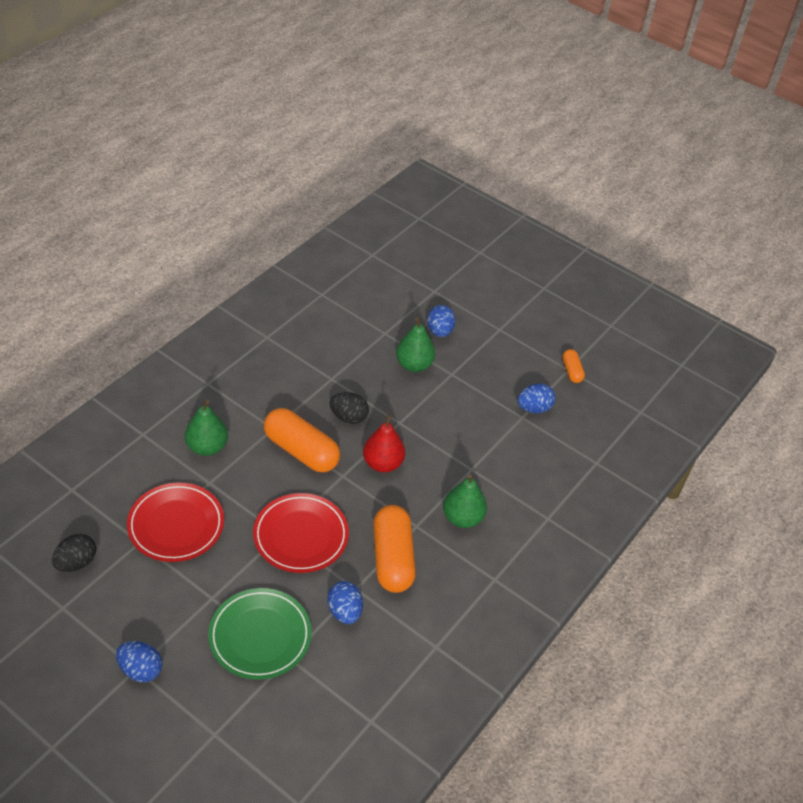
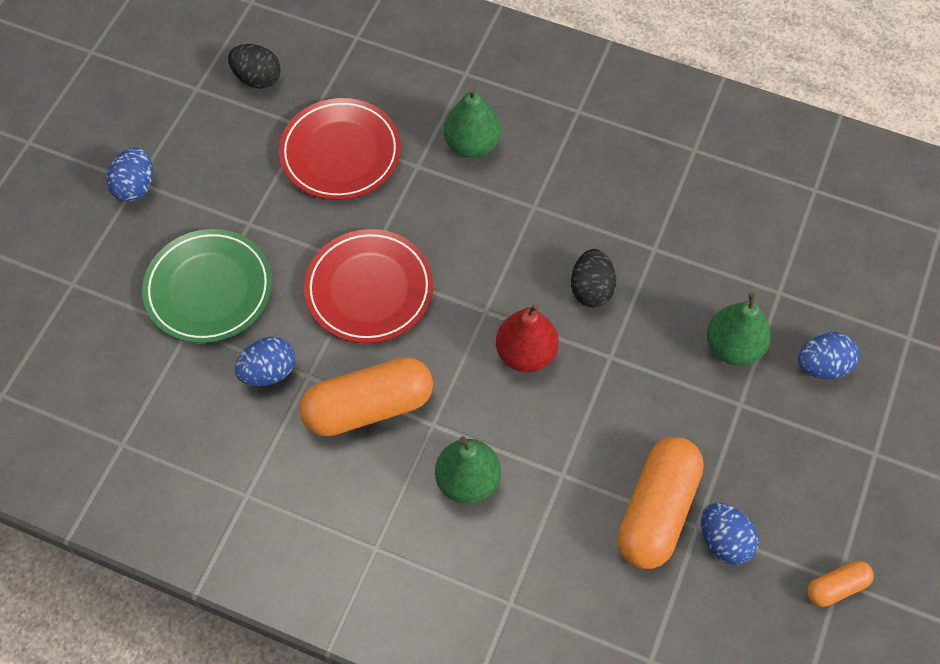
camera: 80 degrees right, 15 degrees up
orange capsule [264,408,340,472] -> orange capsule moved to [618,437,704,569]

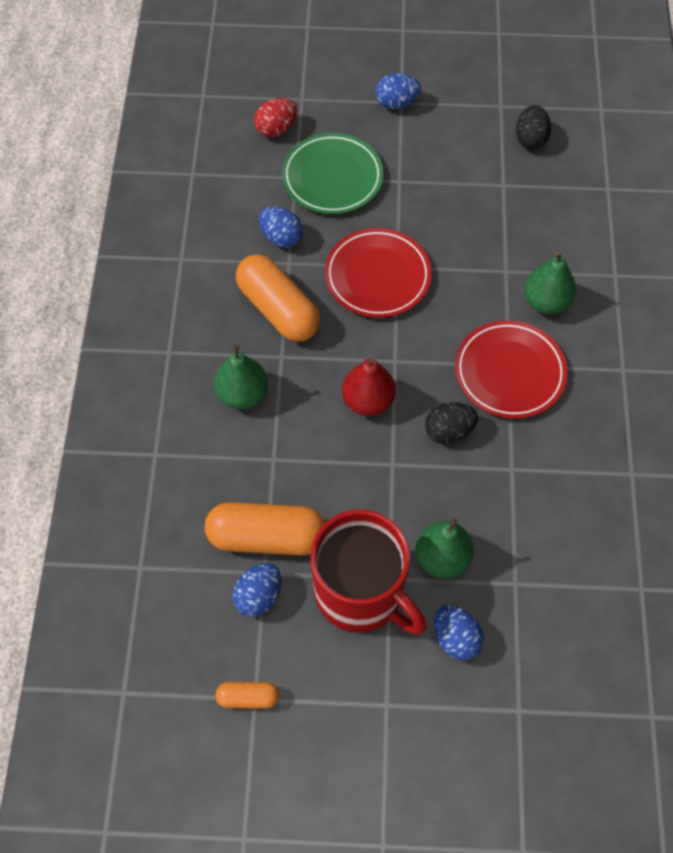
camera: 70 degrees right, 0 degrees up
red plate [279,98,401,200] -> red plate moved to [455,320,567,419]
orange capsule [807,561,874,607] -> orange capsule turned 45 degrees counterclockwise [215,682,279,709]
none -> red egg [254,98,297,137]
none -> red mug [310,509,427,635]

